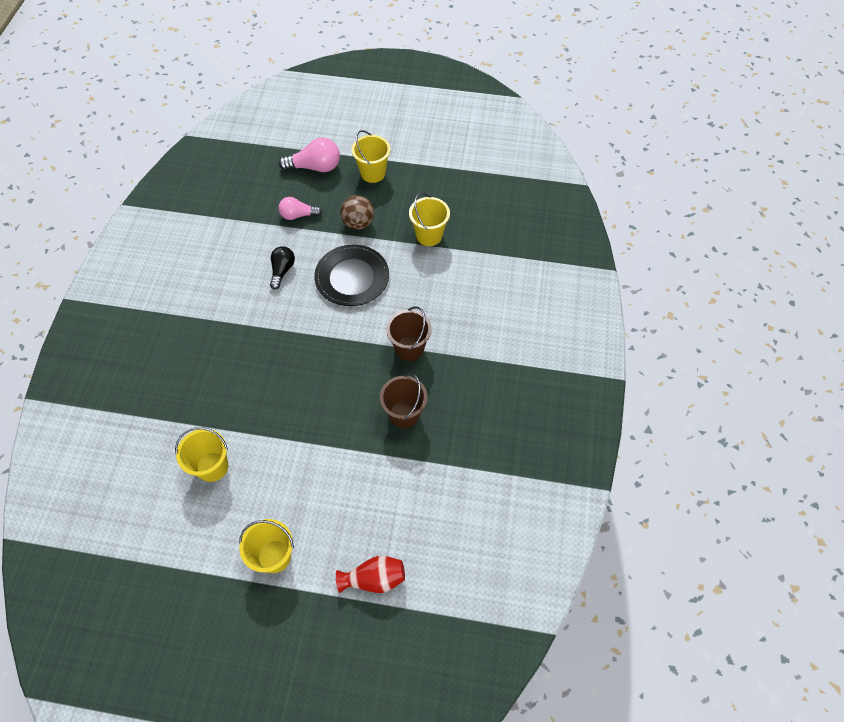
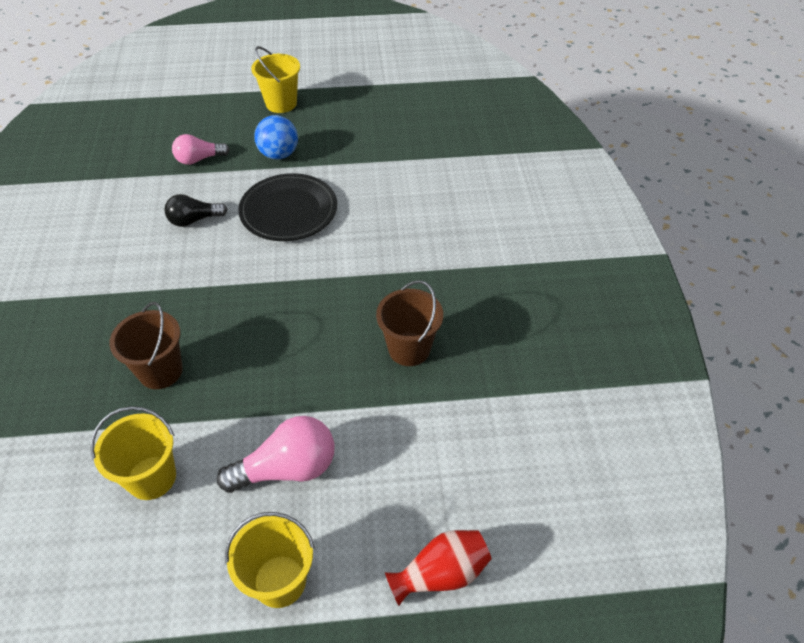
camera: 15 degrees left, 10 degrees down
black light bulb [270,246,295,289] -> black light bulb turned 105 degrees counterclockwise [164,194,228,227]
pink light bulb [279,138,340,172] -> pink light bulb moved to [217,416,334,493]
brown ball [340,195,374,230] -> blue ball [254,115,298,160]
brown bucket [386,306,432,361] -> brown bucket moved to [109,302,183,389]
yellow bucket [409,192,450,246] -> none

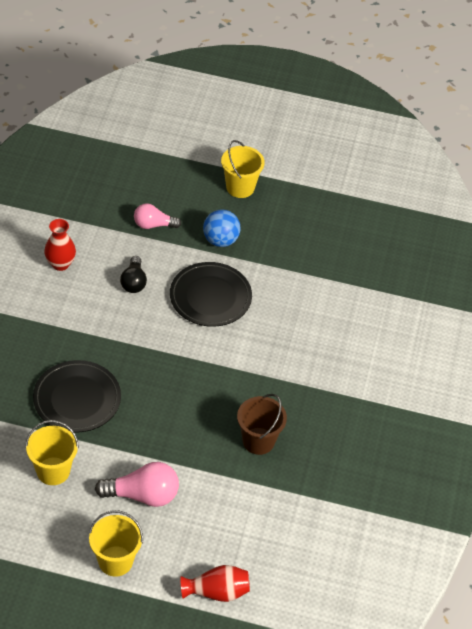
camera: 15 degrees right, 0 degrees up
brown bucket [109,302,183,389] -> black plate [33,360,121,433]
black light bulb [164,194,228,227] -> black light bulb turned 90 degrees counterclockwise [120,256,147,293]
none -> red vase [44,219,76,271]

